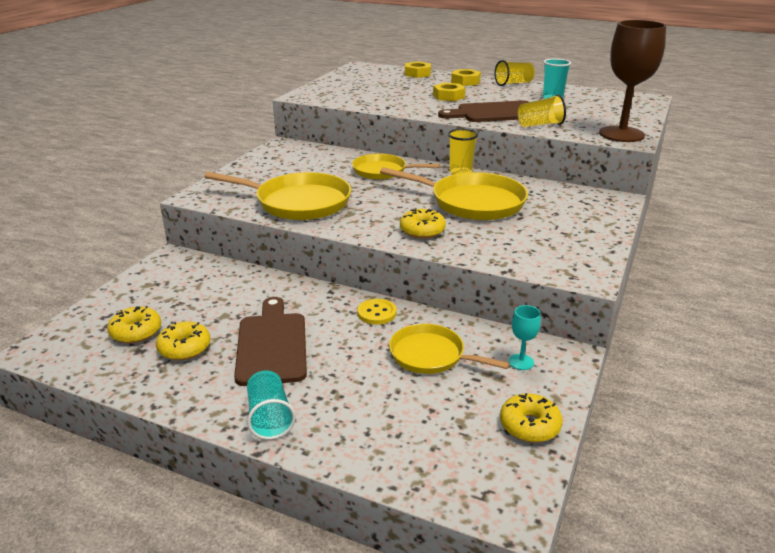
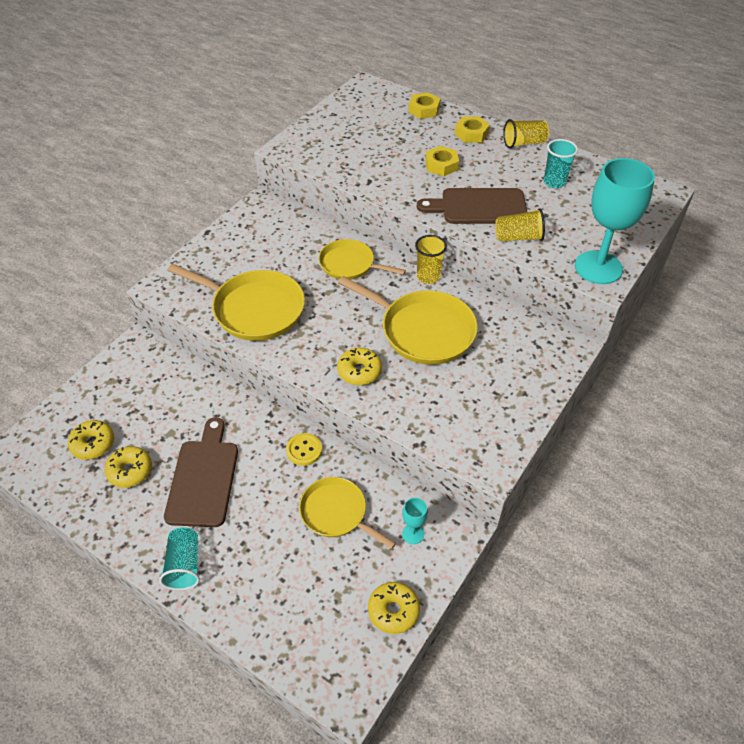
camera: 10 degrees right, 20 degrees up
brown goblet [599,20,666,142] -> turquoise goblet [575,158,655,284]

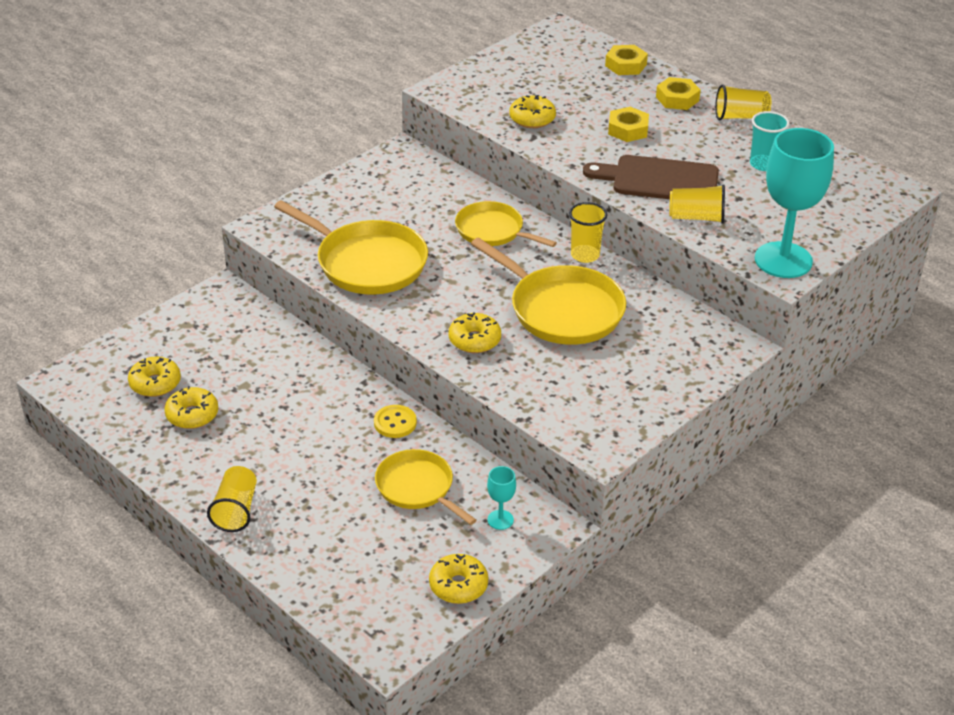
camera: 10 degrees right, 10 degrees down
turquoise cup [159,527,200,590] -> yellow cup [207,466,257,532]
brown cutting board [164,417,238,527] -> none
none -> yellow donut [509,95,556,128]

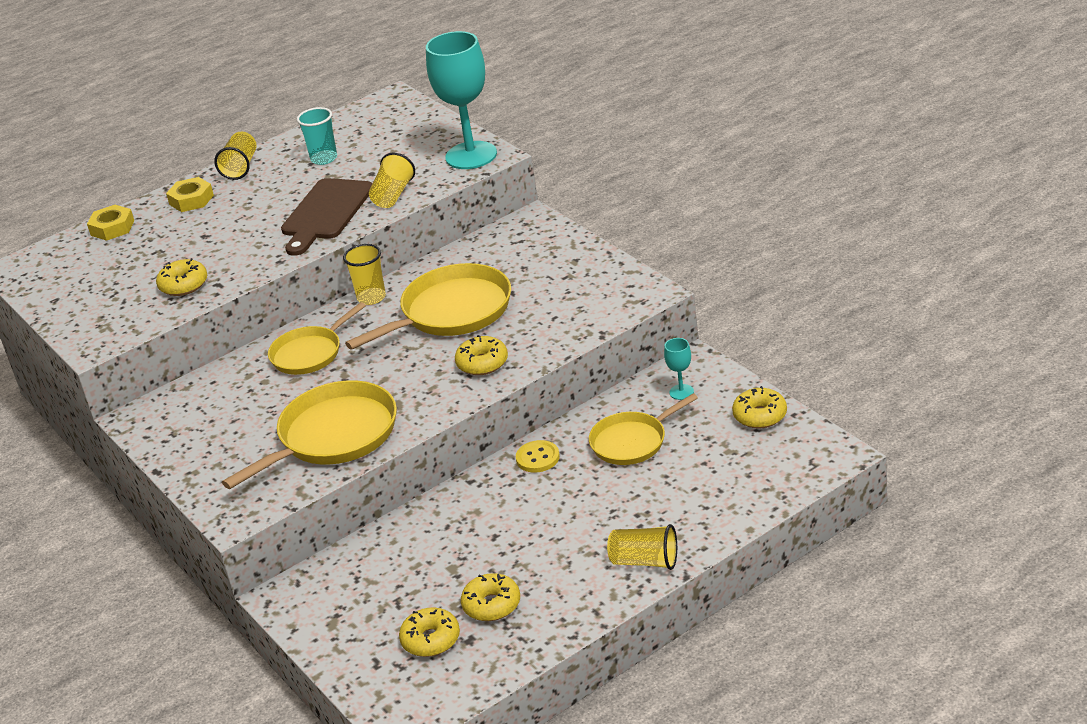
camera: 75 degrees left, 5 degrees down
yellow nut [608,107,649,142] -> none

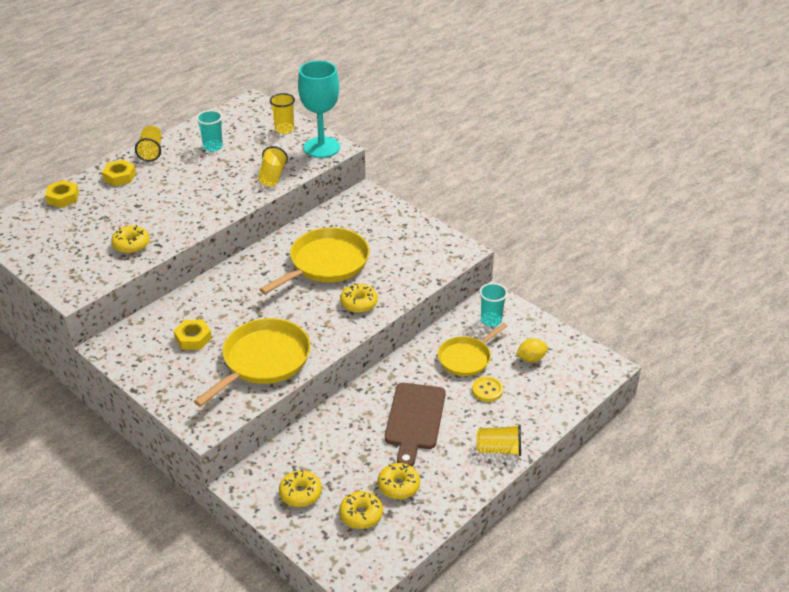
camera: 15 degrees left, 5 degrees up
yellow pan [268,302,366,375] -> none
brown cutting board [281,178,373,256] -> brown cutting board moved to [385,383,446,466]
yellow cup [343,244,386,305] -> yellow cup moved to [270,93,295,134]
yellow button [516,440,560,473] -> yellow button moved to [472,377,503,402]
turquoise goblet [664,338,694,400] -> turquoise cup [479,283,508,327]
yellow donut [732,386,787,429] -> yellow donut moved to [279,469,322,507]
none -> yellow nut [174,320,212,350]
none -> yellow lemon [516,339,548,362]

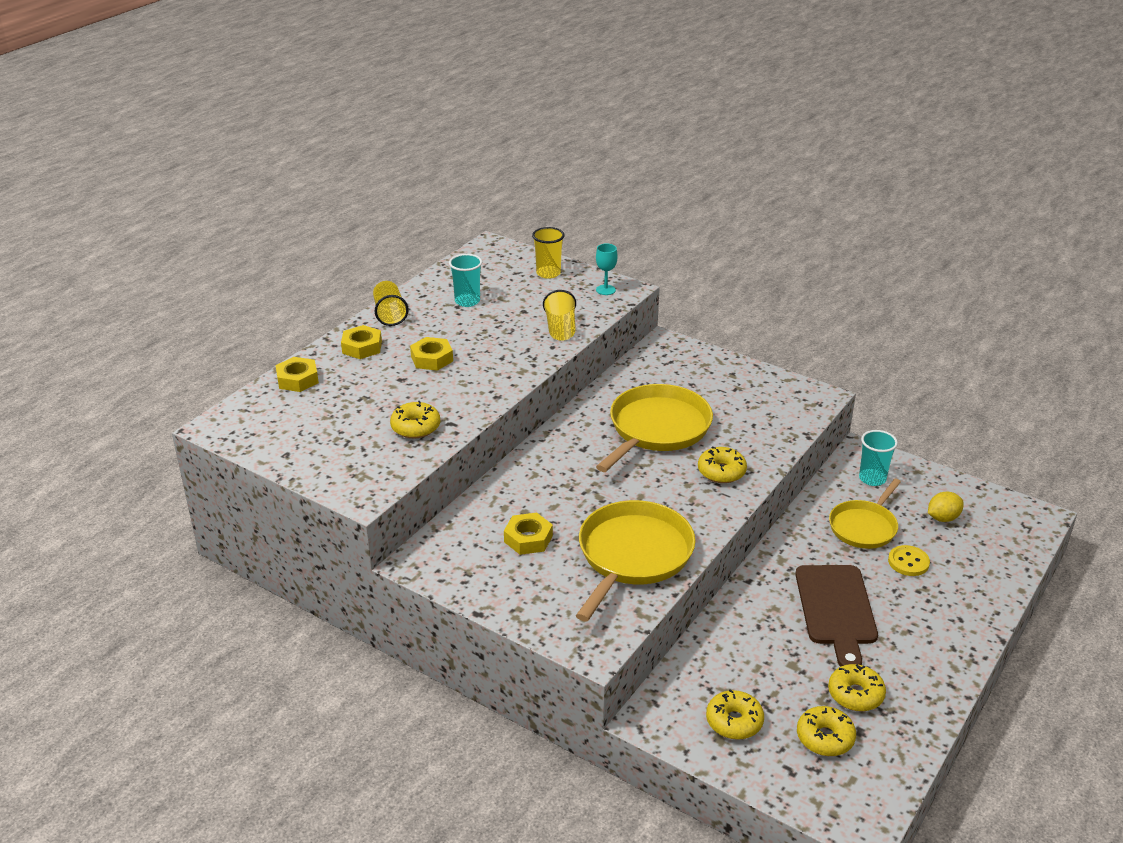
camera: 10 degrees left, 5 degrees down
turquoise goblet [298,61,340,158] -> turquoise goblet [596,243,618,295], size x0.42
yellow cup [477,424,521,456] -> none
none -> yellow nut [410,337,453,371]

